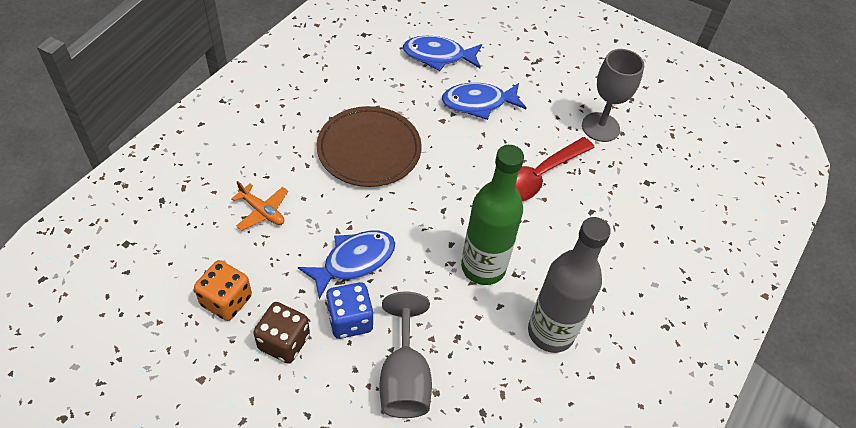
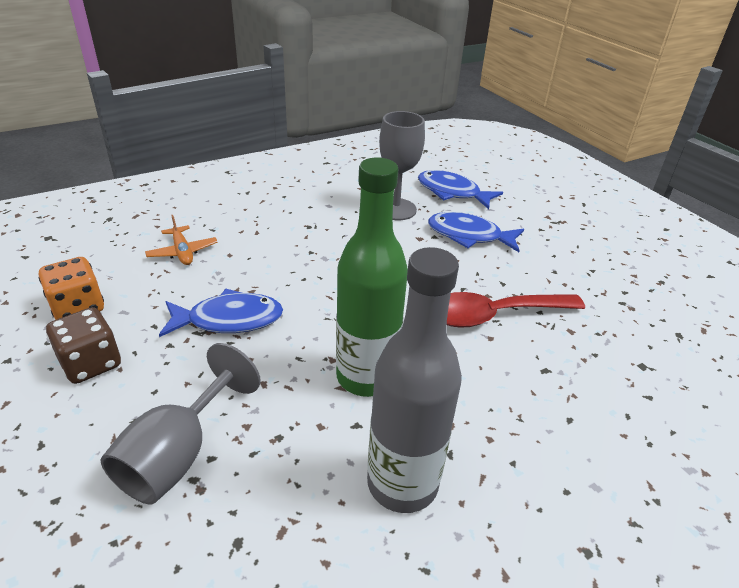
camera: 30 degrees right, 15 degrees down
brown plate [317,106,422,187] -> none
blue dice [326,282,374,339] -> none
grey goblet [582,49,644,142] -> grey goblet moved to [379,111,425,220]

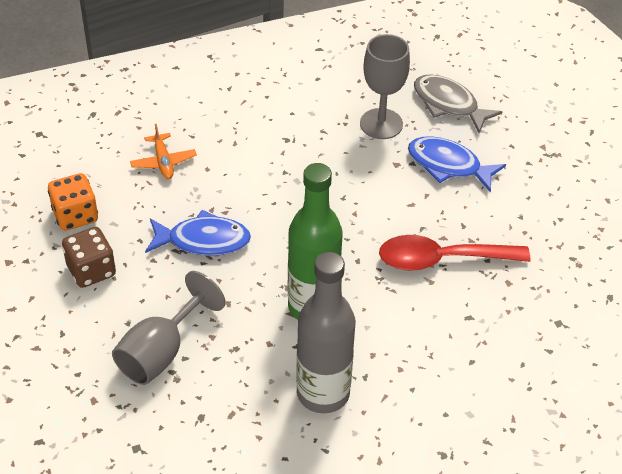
camera: 10 degrees right, 10 degrees up
blue fish [418,170,503,209] -> grey fish [414,74,502,133]

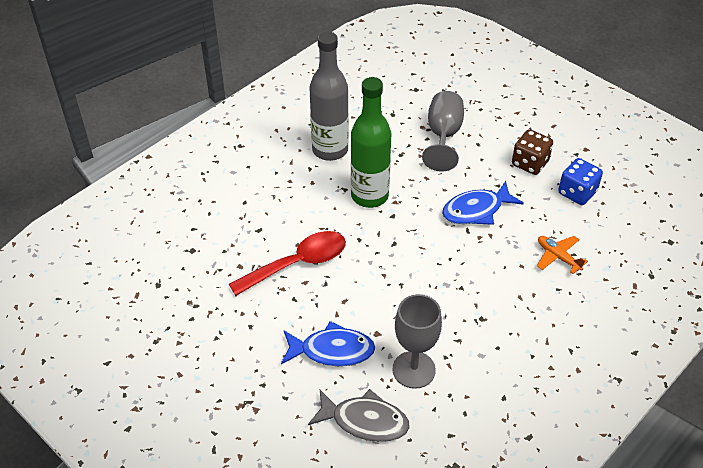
camera: 155 degrees right, 0 degrees up
orange dice [48,173,98,231] -> blue dice [558,158,603,205]

